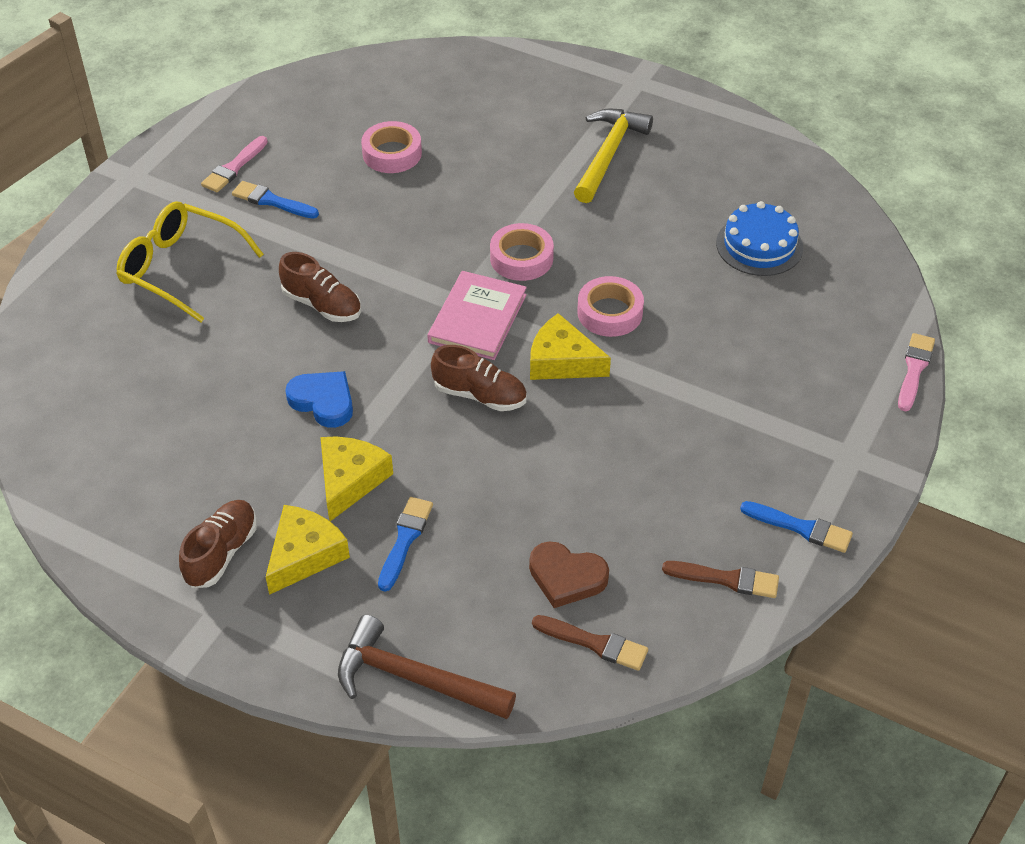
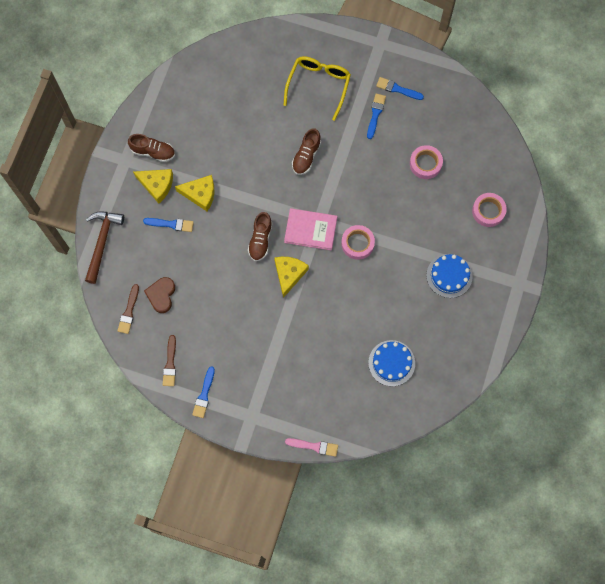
camera: 80 degrees right, 25 degrees up
pink brush [201,136,268,192] -> blue brush [376,77,424,100]
blue heart [285,371,353,428] -> none
yellow hammer [574,109,653,203] -> blue cake [426,254,473,298]
pink tape [577,276,644,337] -> pink tape moved to [472,193,507,227]

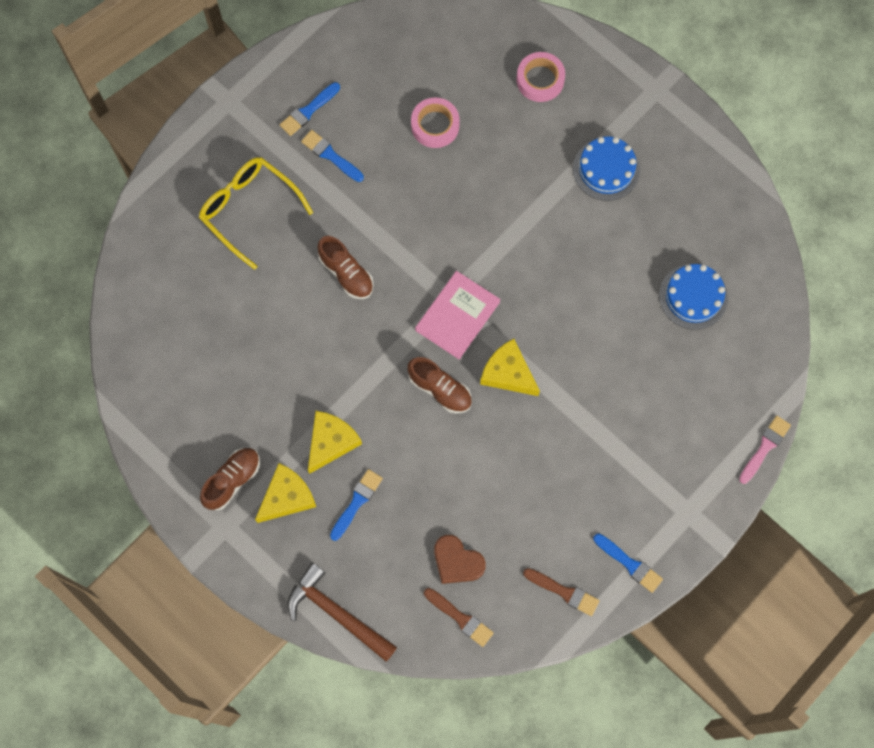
camera: 65 degrees left, 0 degrees up
pink tape [341,225,375,260] -> none

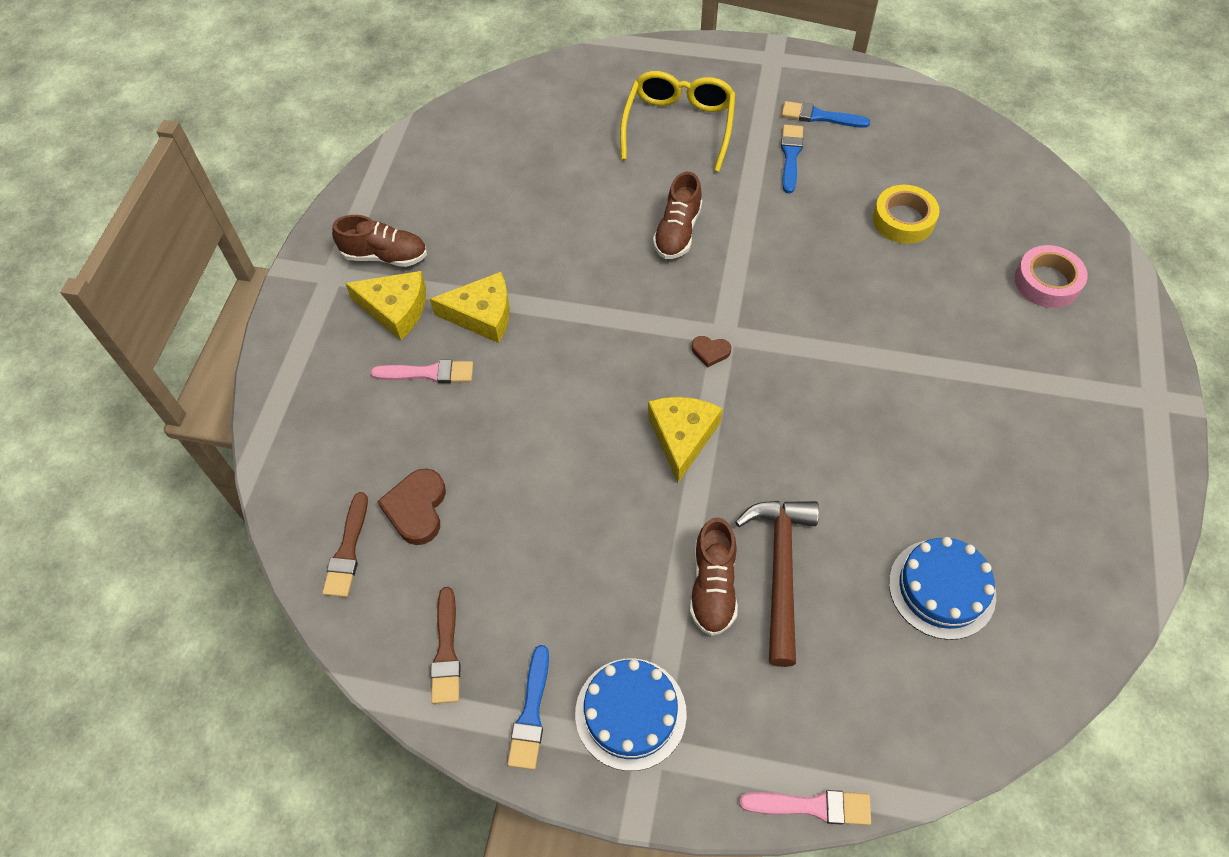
camera: 60 degrees right, 15 degrees down
brown hammer [288,563,397,662] -> brown hammer moved to [735,501,819,667]
blue brush [330,469,383,541] -> pink brush [371,360,473,383]
brown shoe [408,357,472,414] -> brown shoe moved to [690,517,738,636]
pink tape [411,97,460,148] -> yellow tape [873,185,940,244]
pink book [415,271,501,359] -> brown heart [692,336,731,368]
blue cake [573,137,640,201] -> blue cake moved to [575,658,687,771]

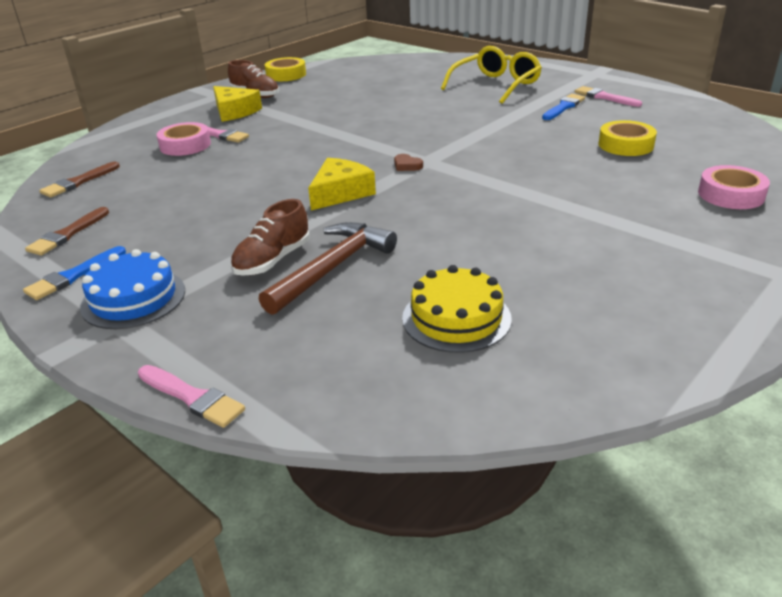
camera: 30 degrees right, 25 degrees down
brown heart [377,469,446,545] -> none
yellow cheese [430,272,510,343] -> none
brown shoe [653,172,702,259] -> none
blue brush [782,101,870,128] -> pink brush [575,86,642,107]
blue cake [889,537,996,640] -> yellow cake [402,265,512,353]
none -> pink tape [157,122,211,156]
none -> yellow tape [265,57,306,81]

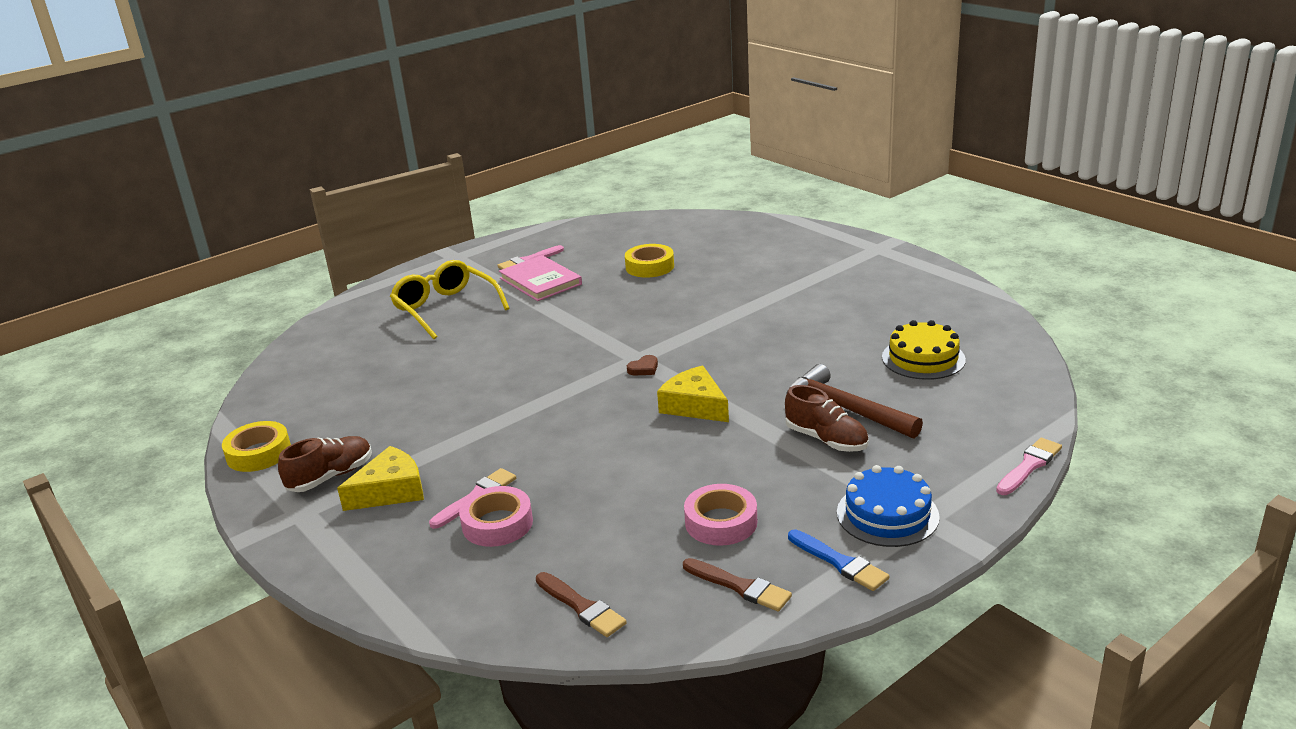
camera: 80 degrees left, 5 degrees down
blue brush [542,94,585,120] -> pink book [499,255,582,301]
pink tape [698,165,770,209] -> pink tape moved to [684,484,757,546]

